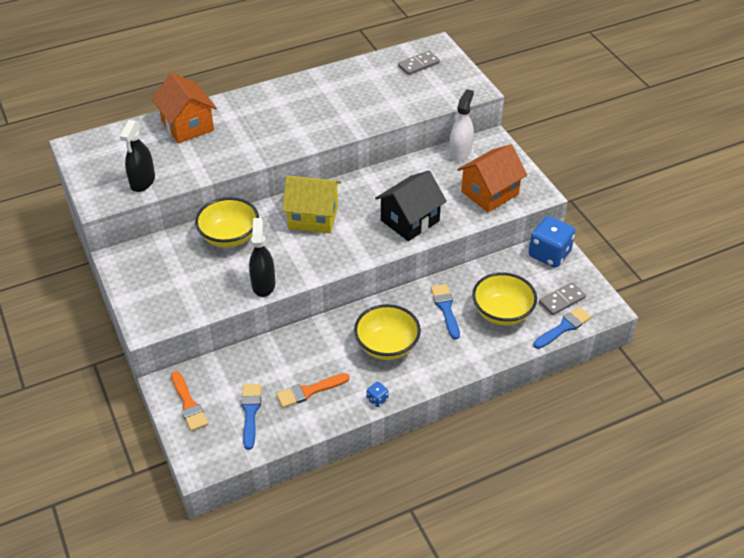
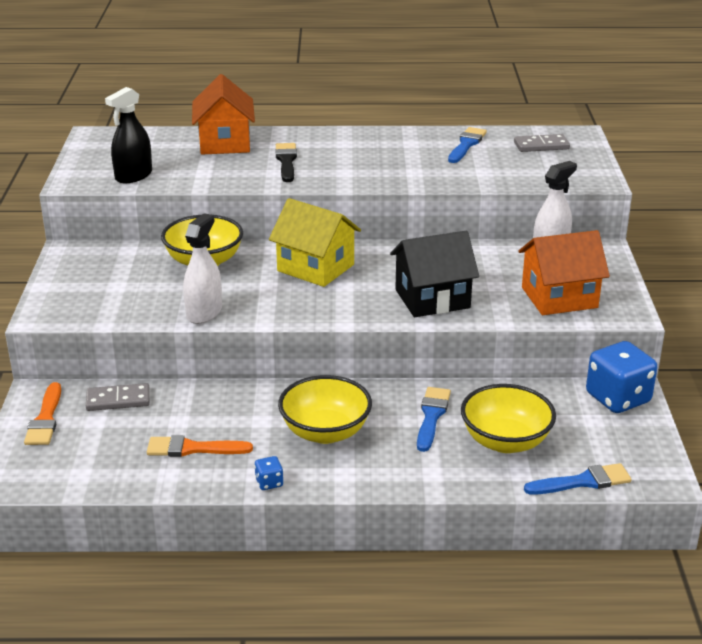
camera: 25 degrees right, 15 degrees down
blue brush [241,384,261,450] -> blue brush moved to [448,127,487,163]
black spray bottle [249,218,275,297] -> white spray bottle [183,213,222,324]
grey domino [539,282,586,315] -> grey domino moved to [86,383,150,411]
none -> black brush [275,143,297,182]

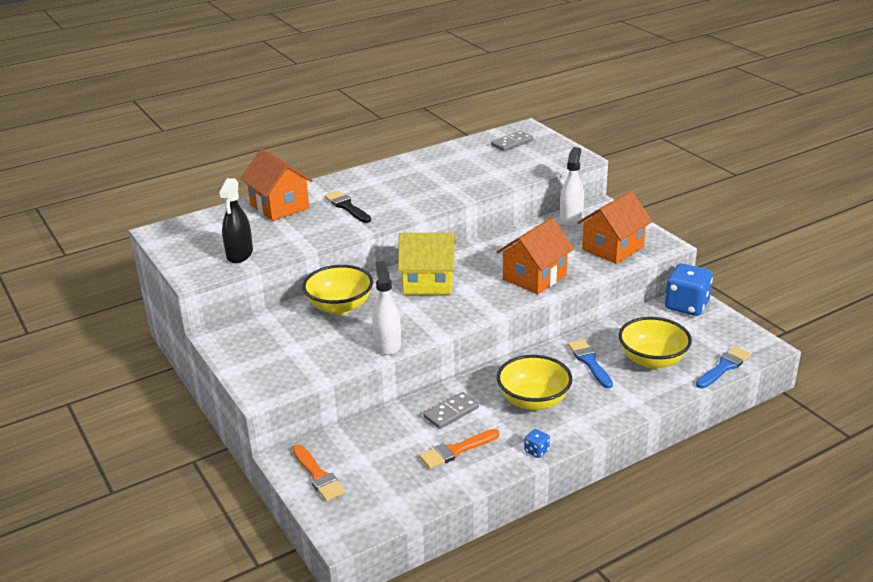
camera: 30 degrees left, 0 degrees up
grey domino [86,383,150,411] -> grey domino moved to [423,392,479,429]
black house [390,231,479,317] -> orange house [497,217,574,294]
blue brush [448,127,487,163] -> none

